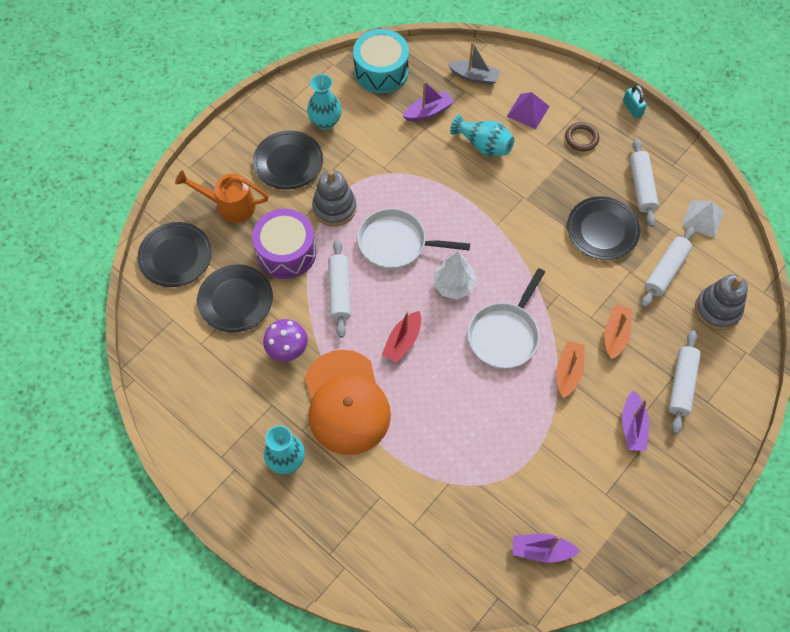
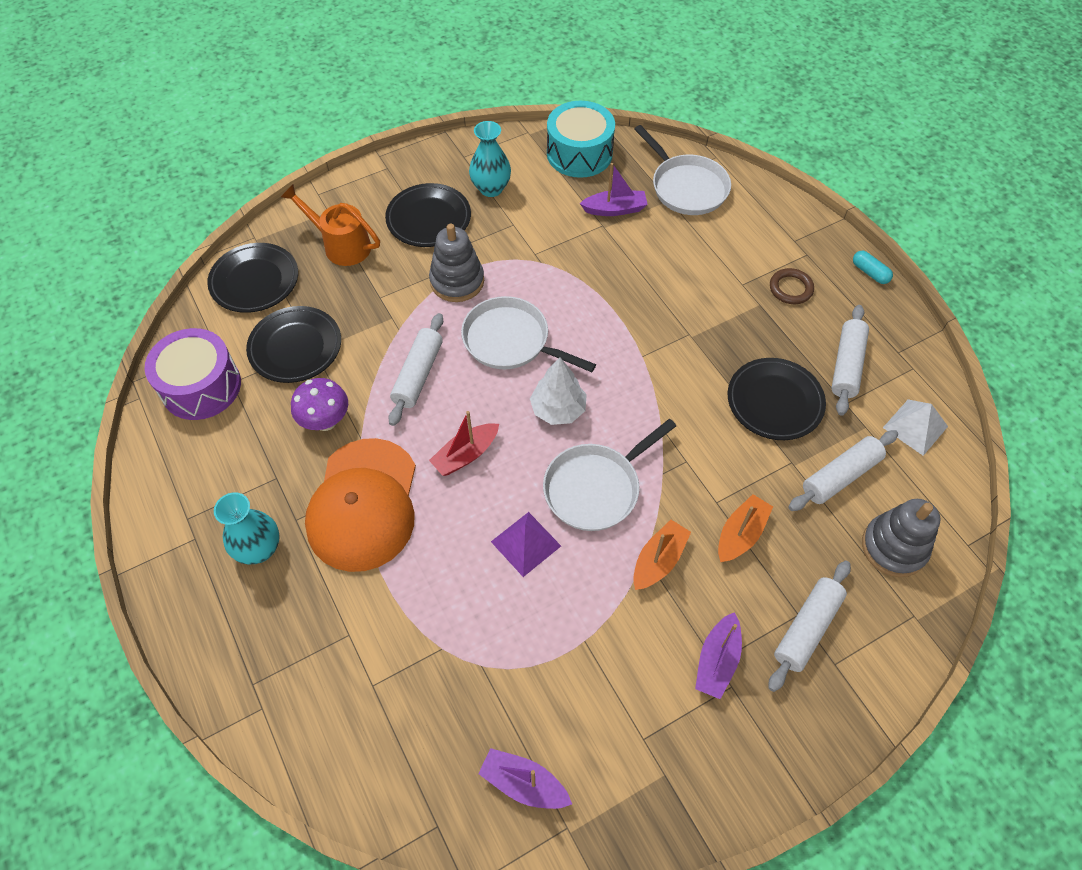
camera: 20 degrees right, 5 degrees down
purple drum [252,209,317,279] -> purple drum moved to [145,328,241,420]
grey boat [448,42,500,85] -> white pan [634,125,731,215]
turquoise vase [450,114,514,157] -> none
purple pyramid [507,92,550,129] -> purple pyramid moved to [491,512,561,577]
turquoise padlock [623,85,647,119] -> turquoise capsule [853,251,893,284]

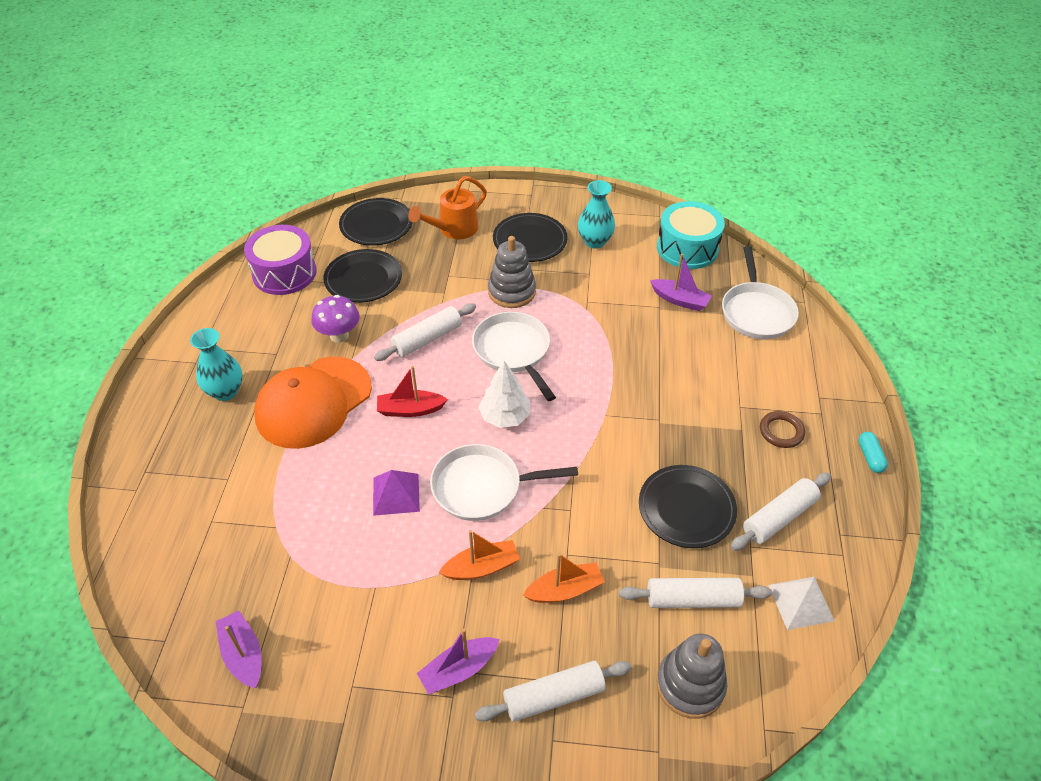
camera: 35 degrees right, 10 degrees down
orange watering can [281,184,380,266] -> orange watering can turned 105 degrees counterclockwise [408,176,487,239]

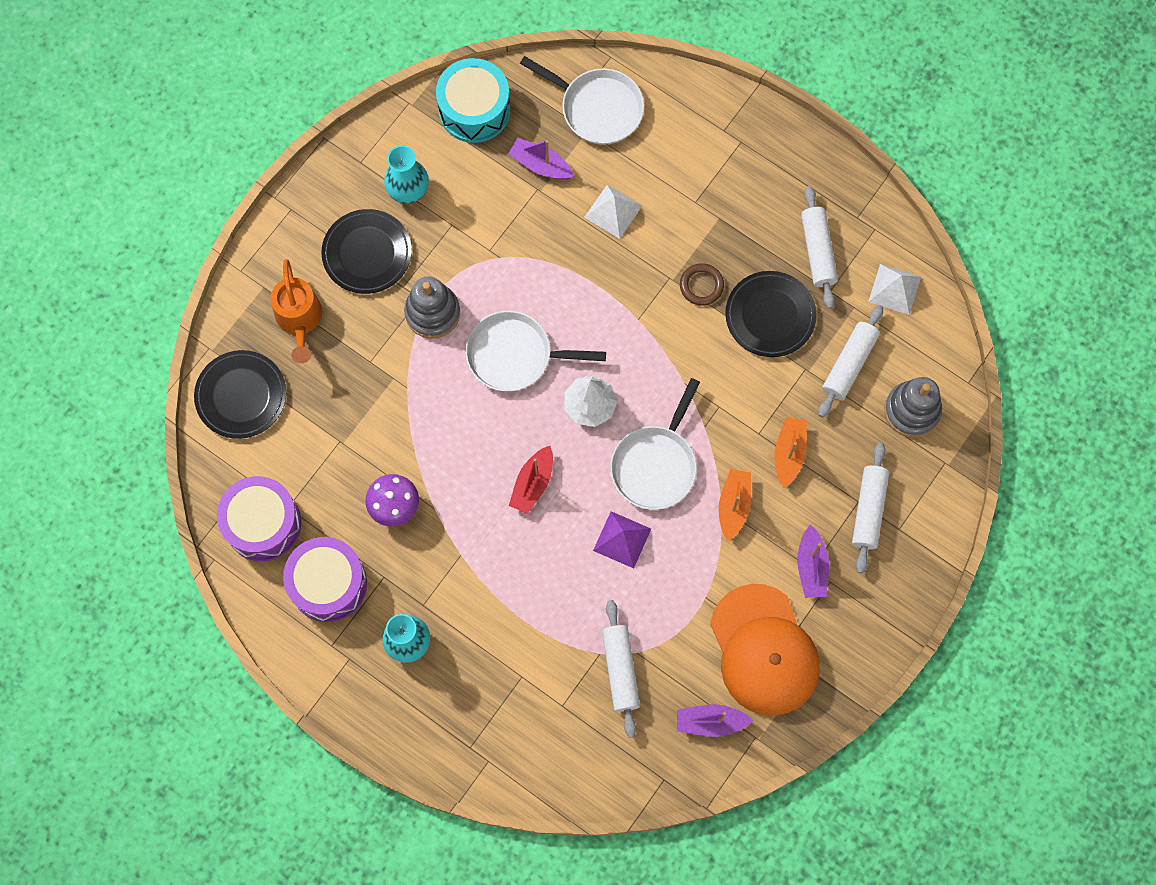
camera: 60 degrees left, 25 degrees up
orange cap [254,357,372,449] -> orange cap moved to [710,584,820,716]
black plate [323,249,402,303] -> none
white rolling pin [374,303,476,361] -> white rolling pin moved to [602,600,640,738]
purple boat [650,254,712,311] -> purple boat turned 120 degrees counterclockwise [508,138,574,180]
brown ring [760,411,805,448] -> brown ring moved to [680,263,724,306]
turquoise capsule [858,432,888,473] -> none
none -> purple drum [283,537,367,622]
none -> white pyramid [584,185,642,239]

